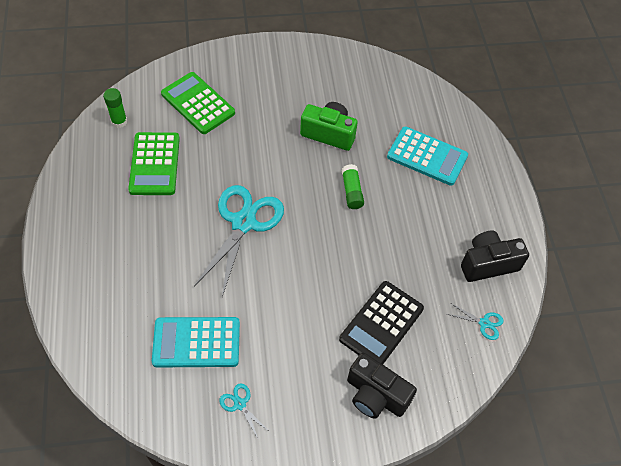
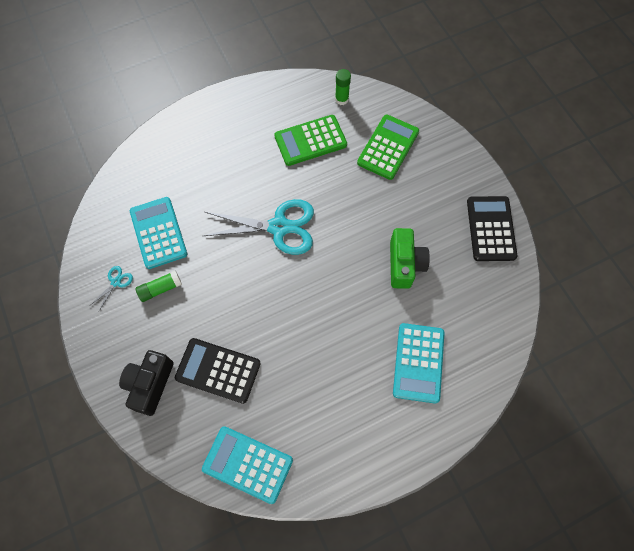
camera: 75 degrees right, 10 degrees up
green glue stick [342,164,364,209] -> green glue stick moved to [136,270,182,302]
turquoise scissors [447,303,504,340] -> turquoise calculator [202,426,293,504]
black camera [461,231,529,282] -> none
none -> black calculator [467,196,517,261]

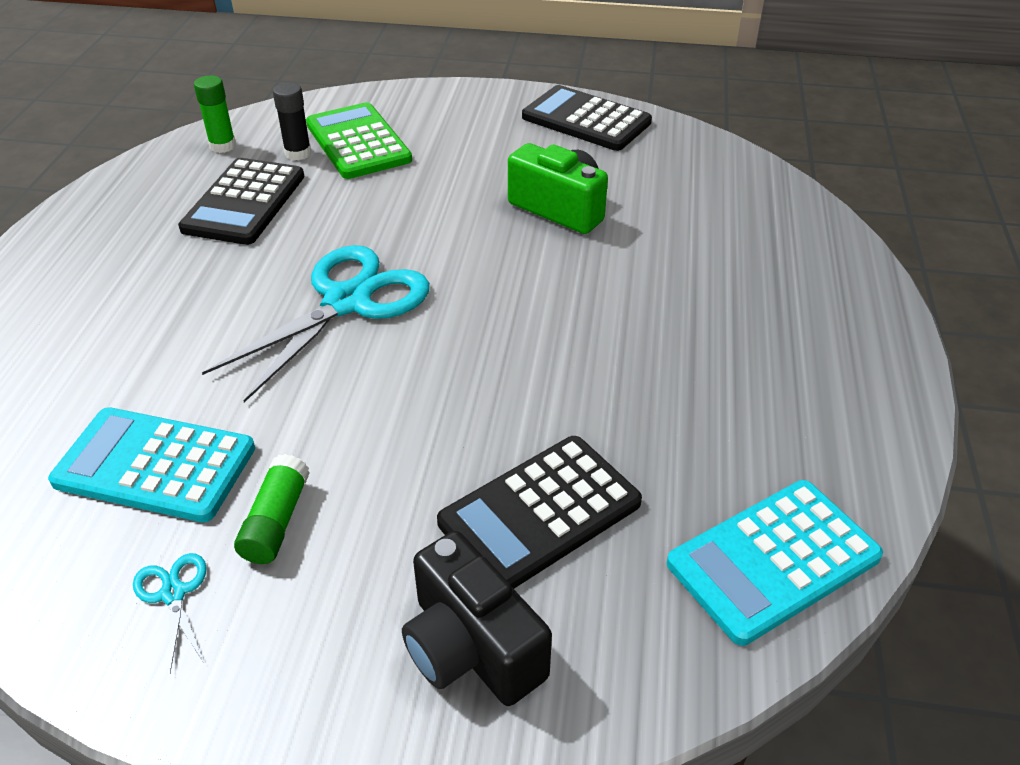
camera: 55 degrees left, 25 degrees down
green calculator [274,115,347,166] -> black calculator [178,158,304,245]
turquoise calculator [393,323,445,403] -> none
none -> black glue stick [273,82,311,160]

